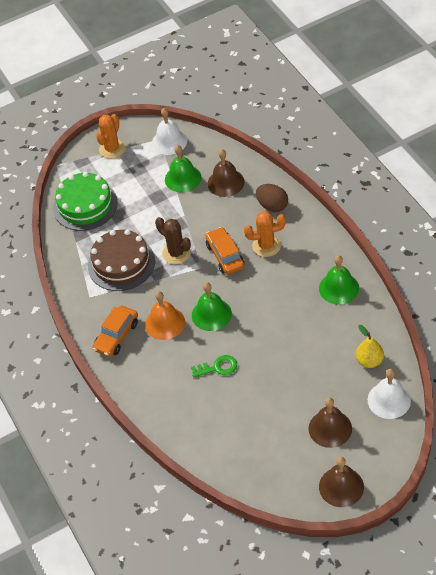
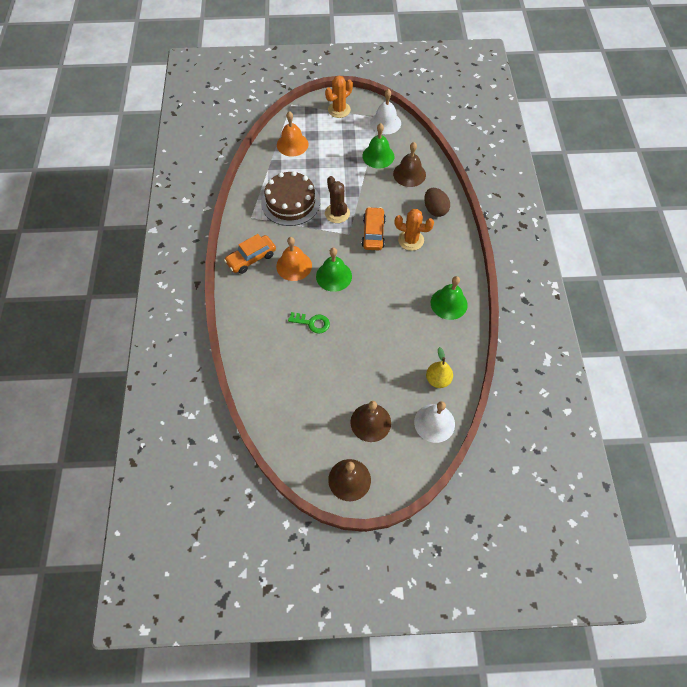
camera: 20 degrees right, 10 degrees up
green cake [53,172,118,231] -> orange bell [277,111,308,157]

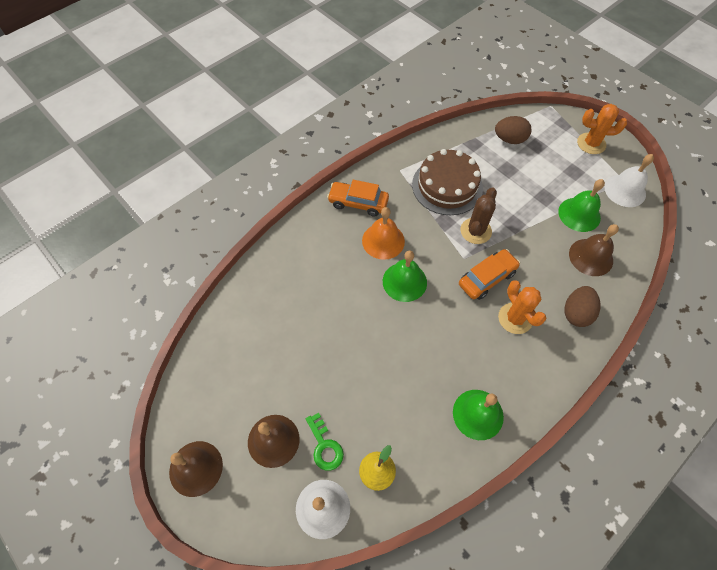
camera: 50 degrees right, 0 degrees up
orange bell [277,111,308,157] -> brown egg [495,116,532,144]
green key [288,312,330,333] -> green key moved to [306,413,344,471]

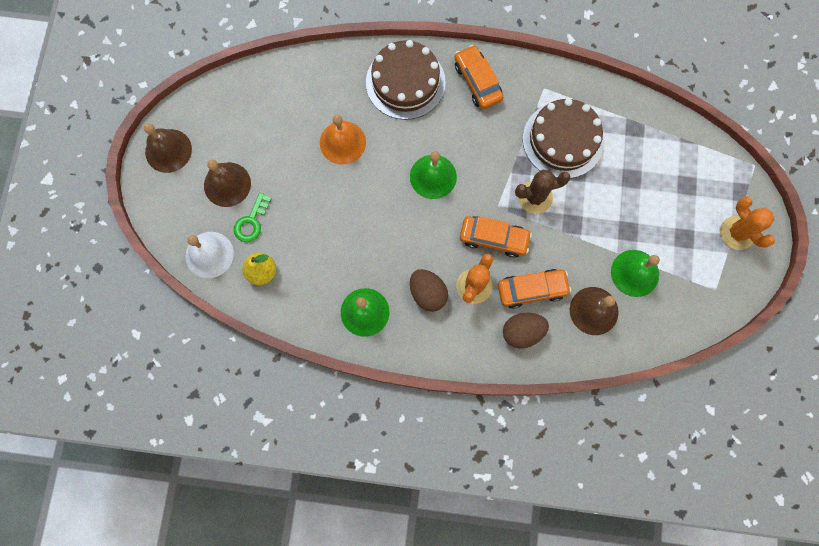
camera: 50 degrees right, 15 degrees up
orange bell [362,207,405,260] -> orange bell moved to [320,114,366,165]
brown egg [495,116,532,144] -> brown egg moved to [410,269,448,312]
white bell [605,154,654,207] -> none
none -> brown cake [366,40,446,120]
none -> orange car [498,269,571,309]

